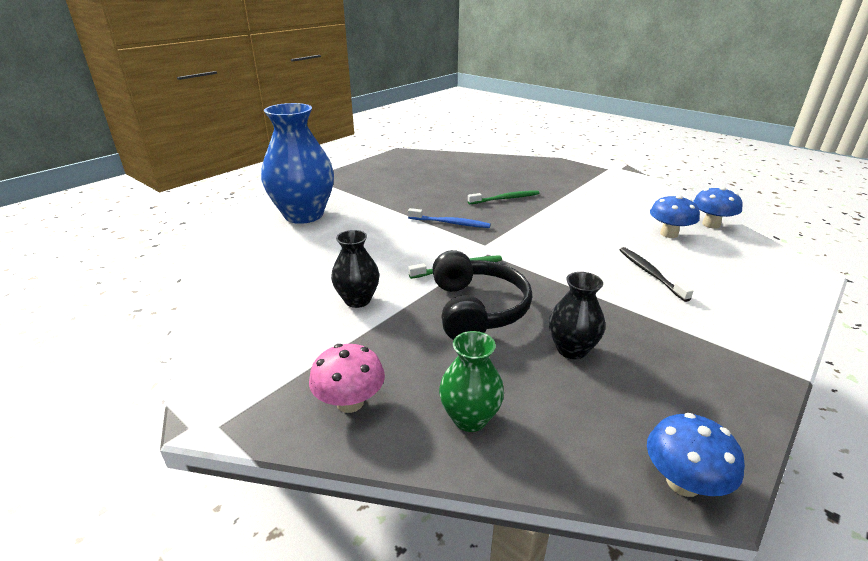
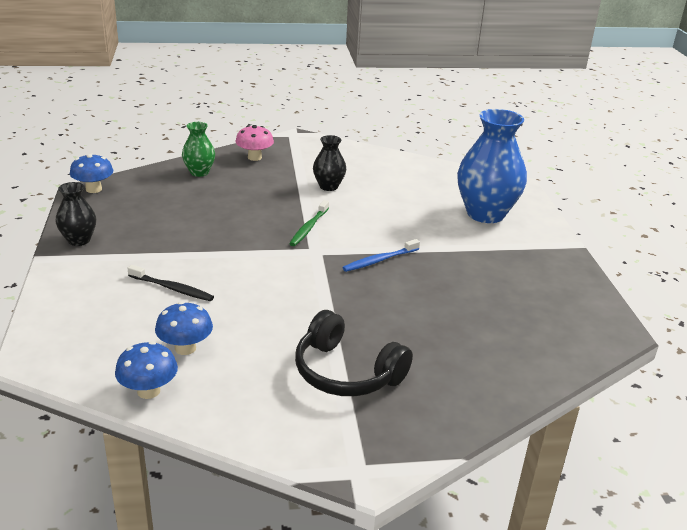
camera: 130 degrees right, 0 degrees up
black headphones [432,250,532,340] -> black headphones moved to [295,310,413,396]
green toothbrush [468,190,539,204] -> none
black vase [549,272,605,359] -> black vase moved to [56,182,96,246]

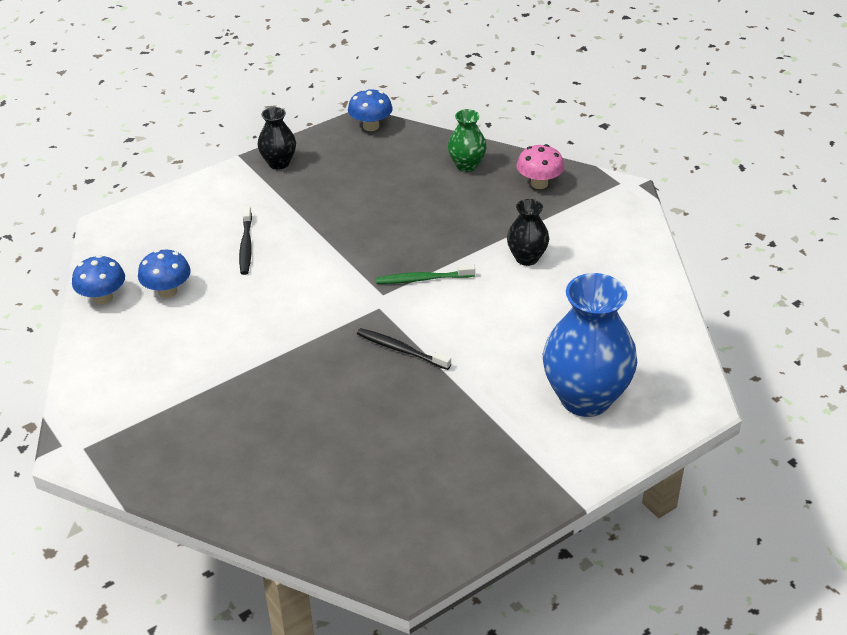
camera: 65 degrees right, 10 degrees up
black headphones [295,310,413,396] -> none
blue toothbrush [342,239,420,272] -> black toothbrush [357,328,451,370]

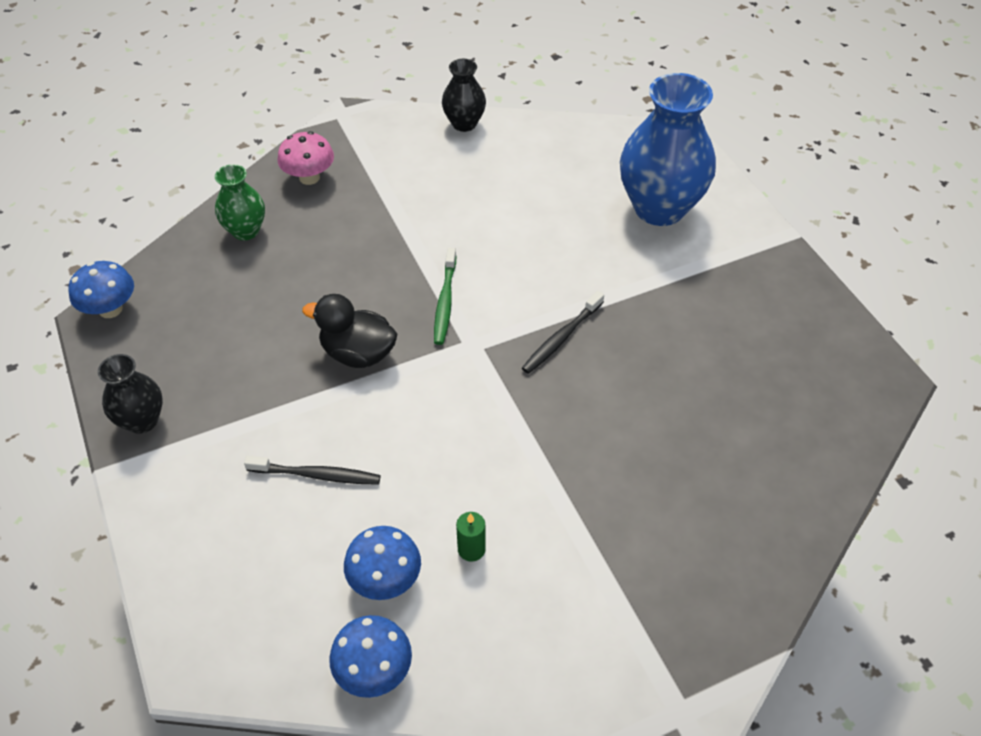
camera: 80 degrees left, 10 degrees up
black vase [507,199,549,266] -> black vase moved to [442,59,486,132]
none -> black duck [302,294,397,368]
none -> green candle [456,512,486,562]

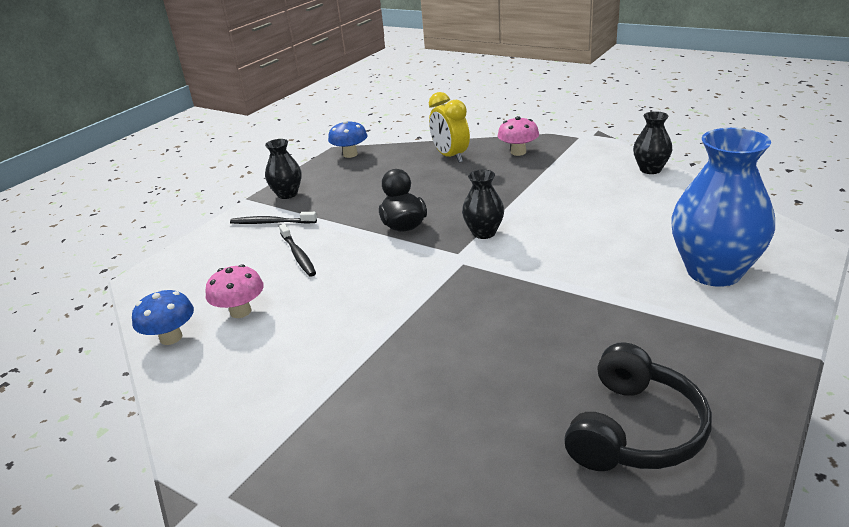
camera: 60 degrees right, 20 degrees down
green vase [215,164,265,240] -> yellow clock [429,92,470,163]
blue mushroom [344,526,421,600] -> pink mushroom [205,264,264,318]
green toothbrush [434,248,456,345] -> black vase [462,170,504,239]
green candle [456,512,486,562] -> none
black toothbrush [522,291,604,374] -> black toothbrush moved to [230,212,317,224]
none -> black headphones [564,342,712,471]

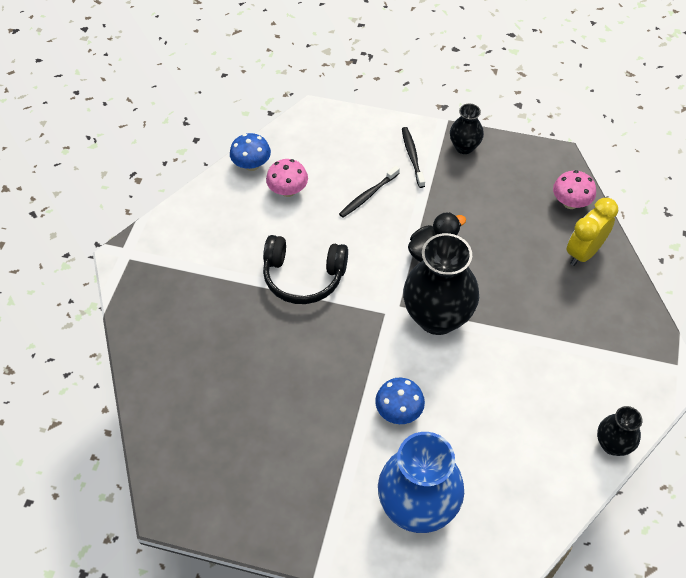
camera: 70 degrees right, 25 degrees up
blue mushroom [328,120,368,158] -> blue mushroom moved to [375,378,425,424]
black vase [462,170,504,239] -> black vase [403,233,479,335], size x1.94
pink mushroom [498,116,539,156] -> pink mushroom moved to [553,170,596,209]
black headphones [564,342,712,471] -> black headphones moved to [263,235,348,304]

